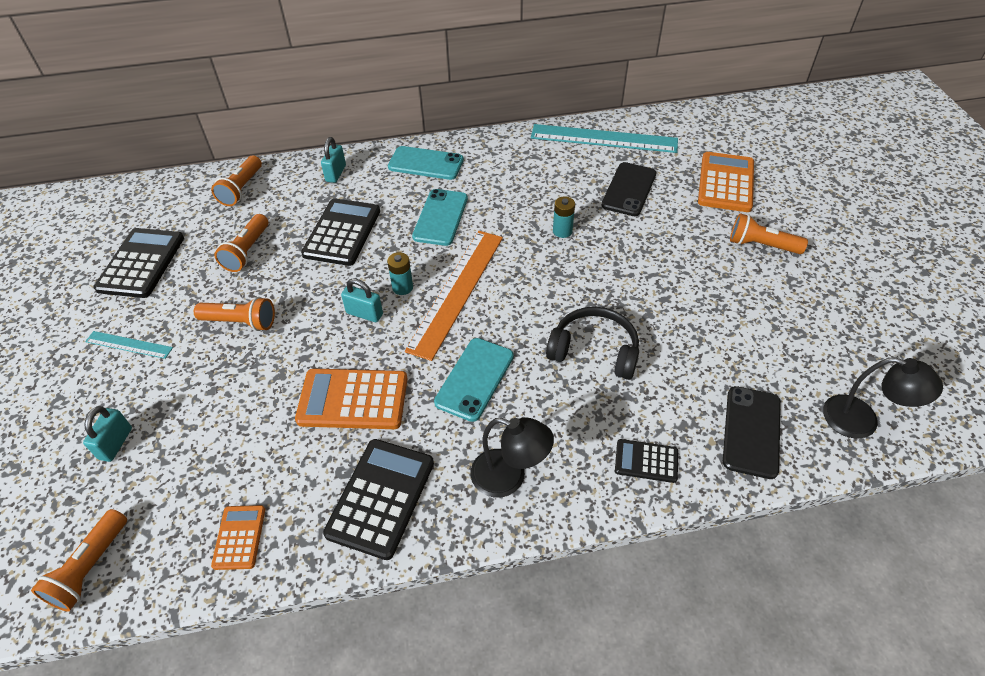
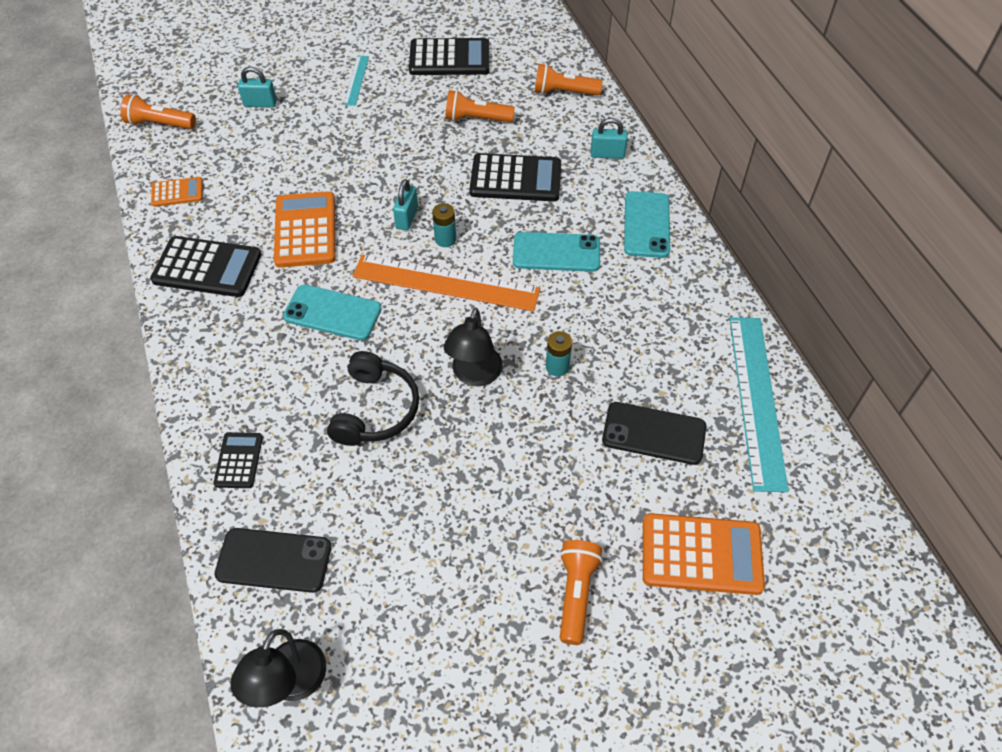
camera: 80 degrees right, 5 degrees up
orange flashlight [194,297,275,331] -> none
black lamp [471,417,554,498] -> black lamp moved to [444,308,503,386]

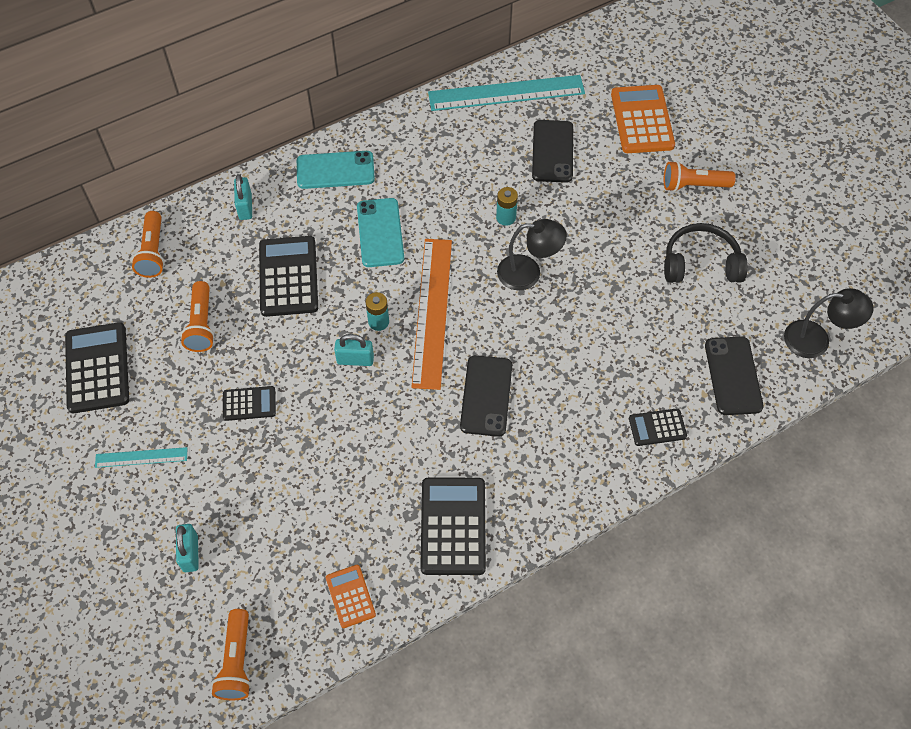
camera: 100 degrees left, 5 degrees up
orange calculator [274,191,336,268] -> none
turquoise phone [283,285,382,340] -> black phone [460,355,512,437]
black headphones [327,351,419,446] -> black headphones moved to [664,223,748,283]
none -> black calculator [223,386,276,421]

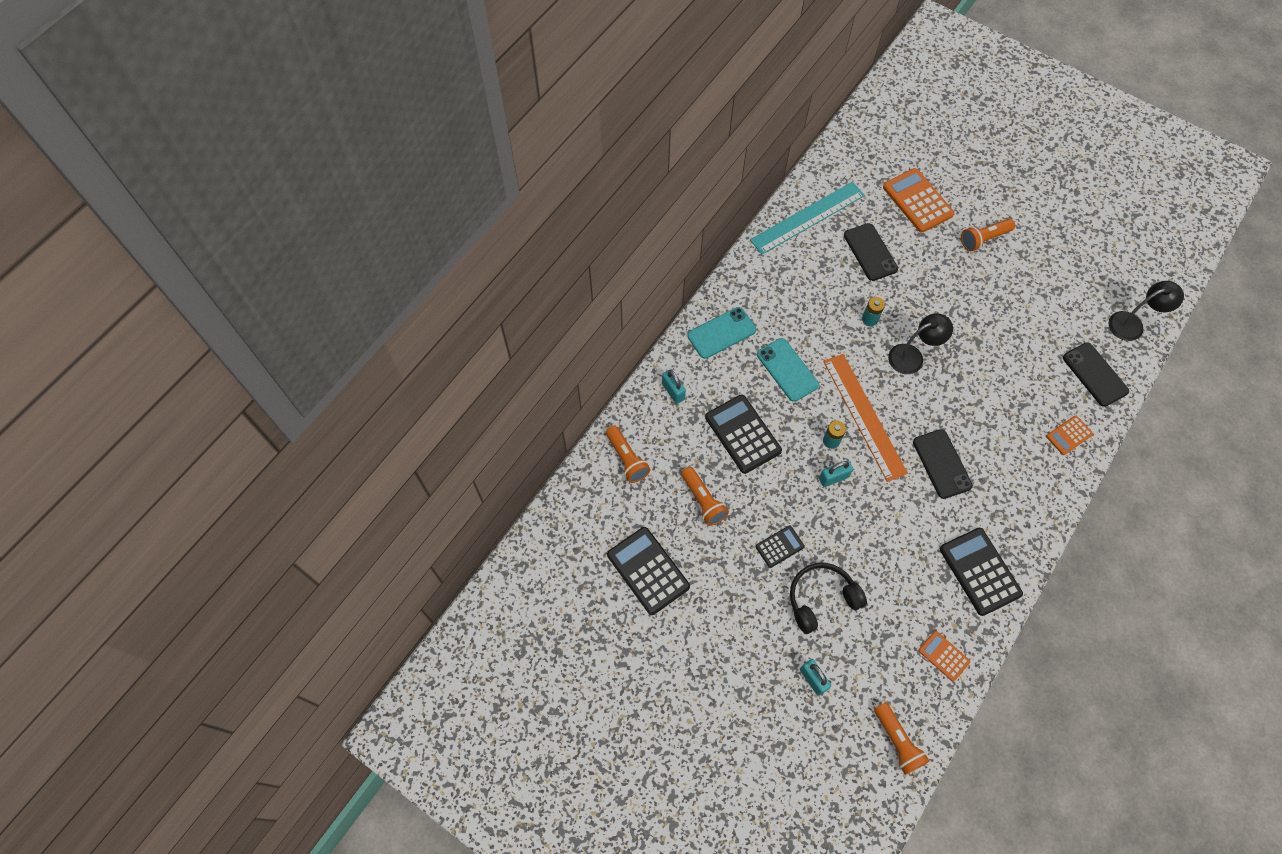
camera: 25 degrees left, 5 degrees up
turquoise ruler [95,447,187,468] -> none
black calculator [629,408,687,446] -> orange calculator [1046,415,1093,455]
black headphones [664,223,748,283] -> black headphones moved to [790,563,867,634]

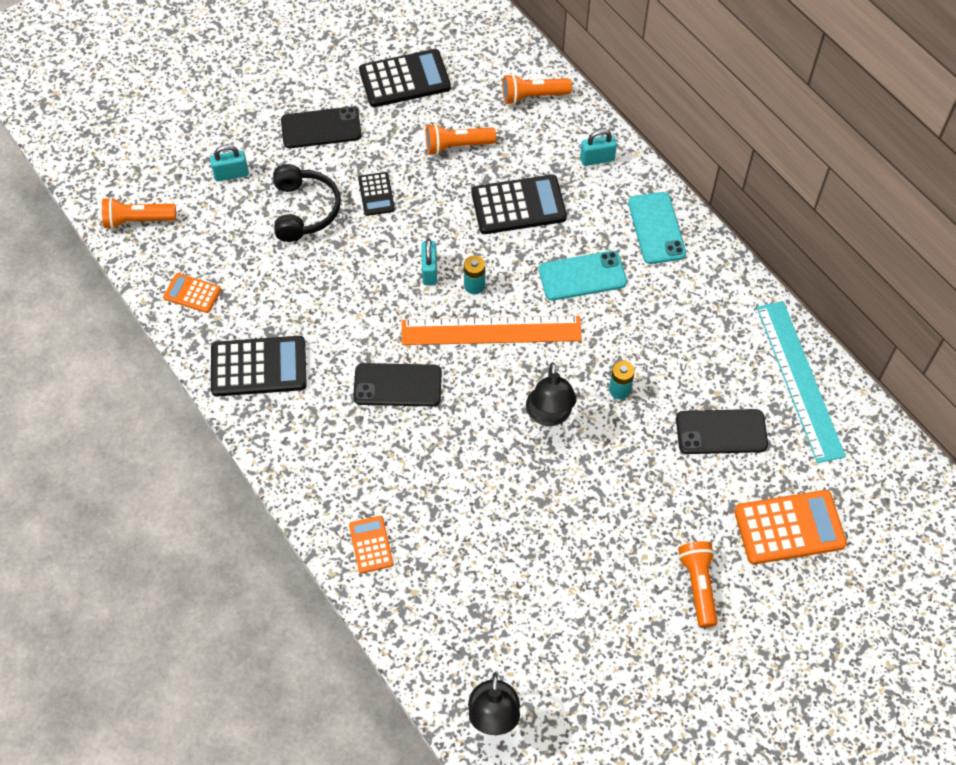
camera: 110 degrees right, 5 degrees down
orange calculator [918,631,970,681] -> orange calculator turned 135 degrees counterclockwise [163,273,221,313]
black phone [1063,342,1129,407] -> black phone moved to [281,107,362,148]

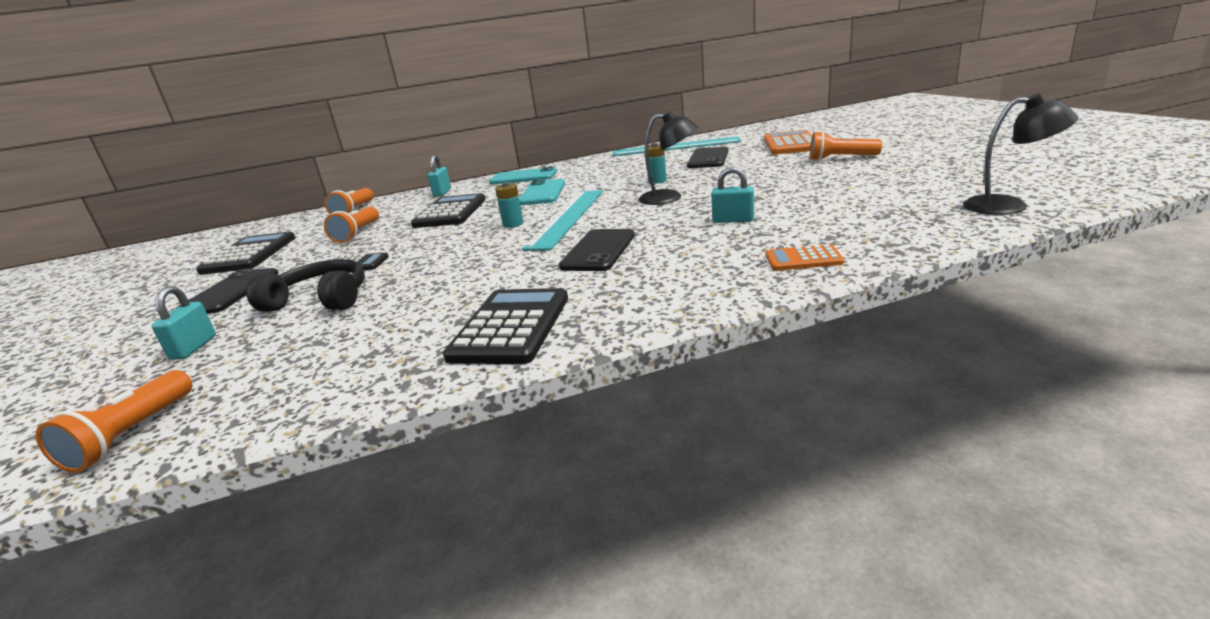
camera: 70 degrees left, 35 degrees down
orange calculator [163,273,221,313] -> none
orange ruler [402,316,582,345] -> turquoise ruler [522,190,603,251]
turquoise padlock [421,239,437,285] -> turquoise padlock moved to [711,167,754,223]

